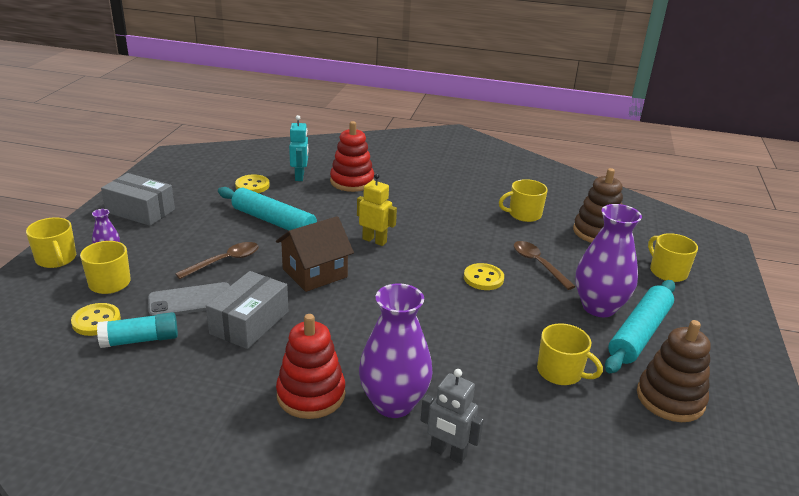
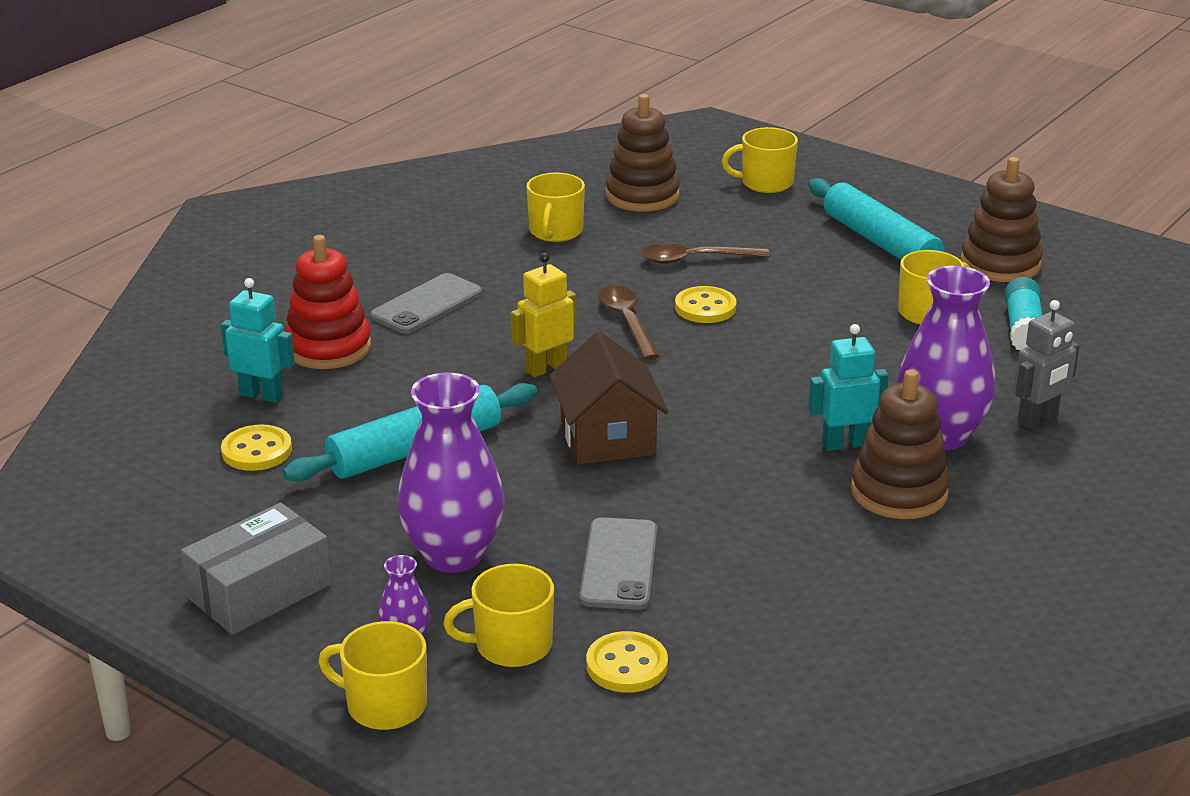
camera: 65 degrees left, 0 degrees up
yellow mug [26,217,76,268] -> yellow mug turned 150 degrees counterclockwise [318,621,427,730]
turquoise glue stick [97,312,178,348] -> turquoise glue stick moved to [1005,277,1042,350]
brown spoon [175,242,259,279] -> brown spoon moved to [599,285,660,360]
grey box [206,271,288,349] -> none
red stacking toy [276,314,345,419] -> brown stacking toy [851,369,950,519]
purple vase [576,204,642,317] -> purple vase moved to [397,373,505,573]
none -> grey phone [370,273,482,334]
none -> turquoise robot [808,324,889,451]

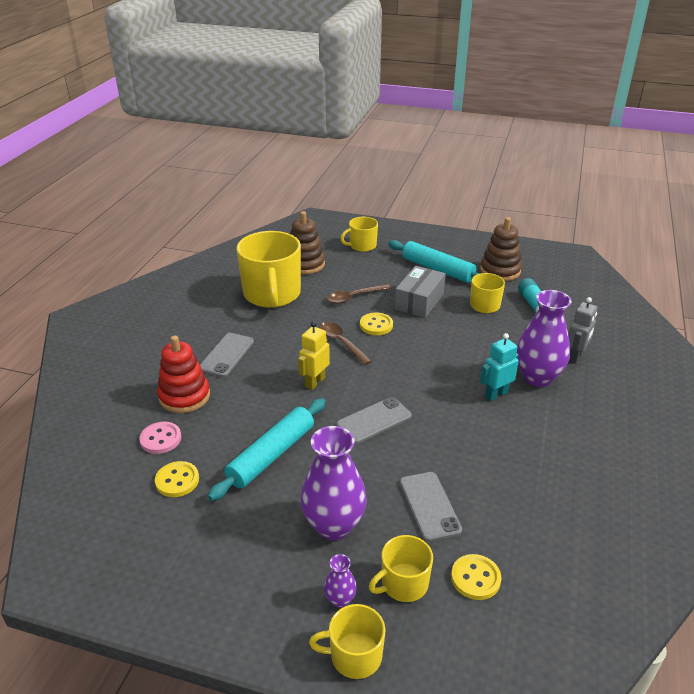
camera: 20 degrees left, 5 degrees up
grey box [181,503,331,635] -> grey box moved to [395,266,446,318]
turquoise robot [221,278,295,403] -> pink button [139,422,181,454]
yellow mug [526,172,585,242] -> yellow mug [236,231,301,308], size x1.95
brown house [549,331,668,465] -> grey phone [336,397,412,444]
brown stacking toy [851,369,950,519] -> none

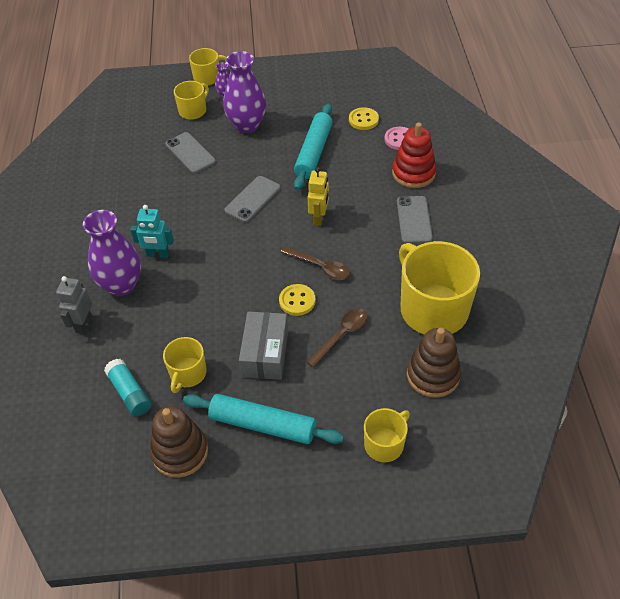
camera: 160 degrees right, 15 degrees up
yellow button [451,554,501,600] -> none
turquoise robot [480,333,519,401] -> turquoise robot turned 60 degrees clockwise [130,205,174,258]

